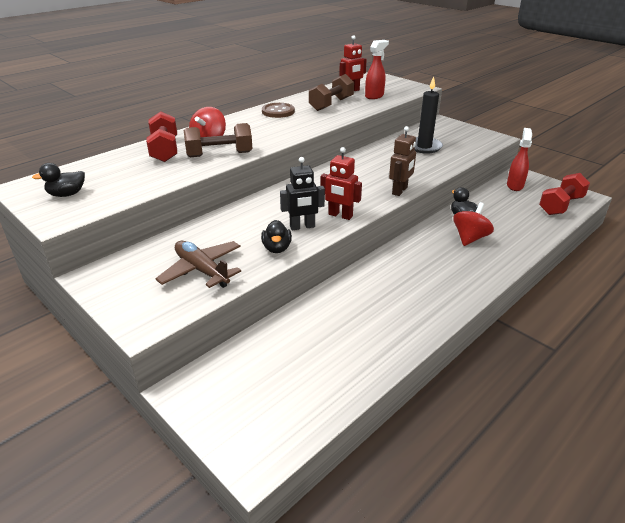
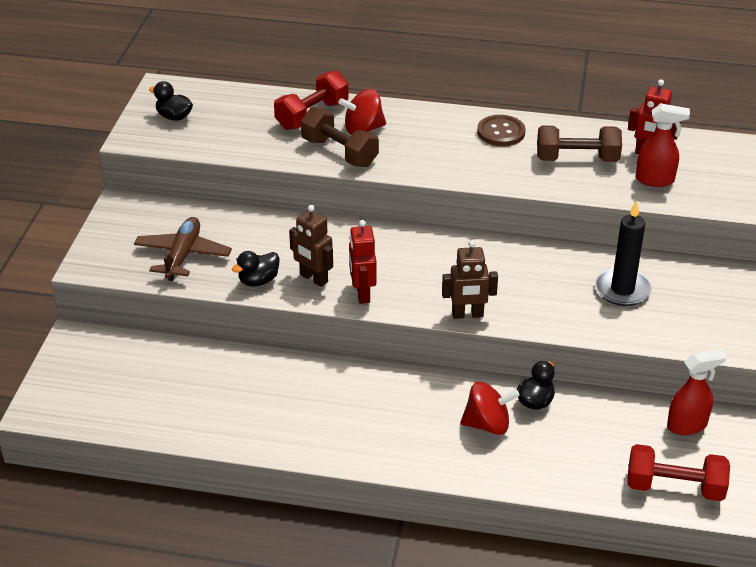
camera: 55 degrees right, 5 degrees up
black robot [280,157,325,230] -> brown robot [289,205,333,287]

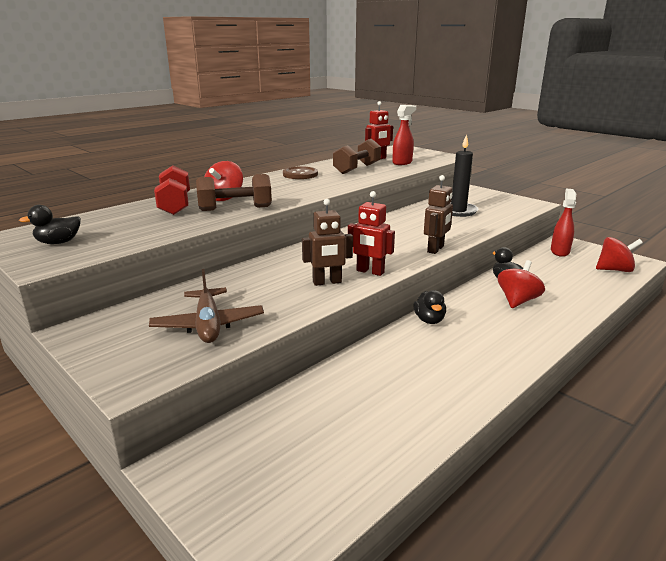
camera: 55 degrees left, 15 degrees down
brown plane [134,217,232,281] -> brown plane turned 150 degrees counterclockwise [149,269,264,343]
black duck [232,251,280,286] -> black duck moved to [414,290,446,324]
red dumbbell [627,444,730,501] -> red spinning top [596,237,643,272]

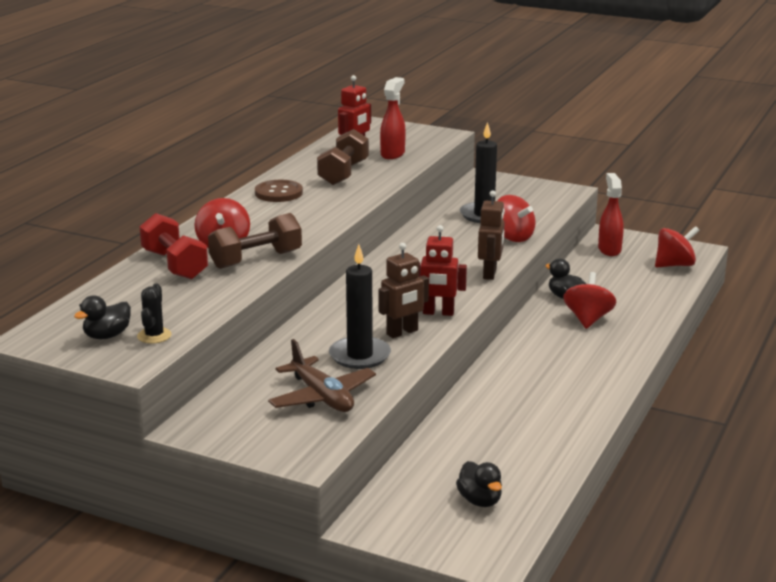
camera: 20 degrees left, 0 degrees up
black duck [414,290,446,324] -> black duck moved to [456,461,502,507]
none -> black cactus [137,283,172,343]
none -> black candle [329,244,391,369]
none -> red spinning top [497,195,536,242]

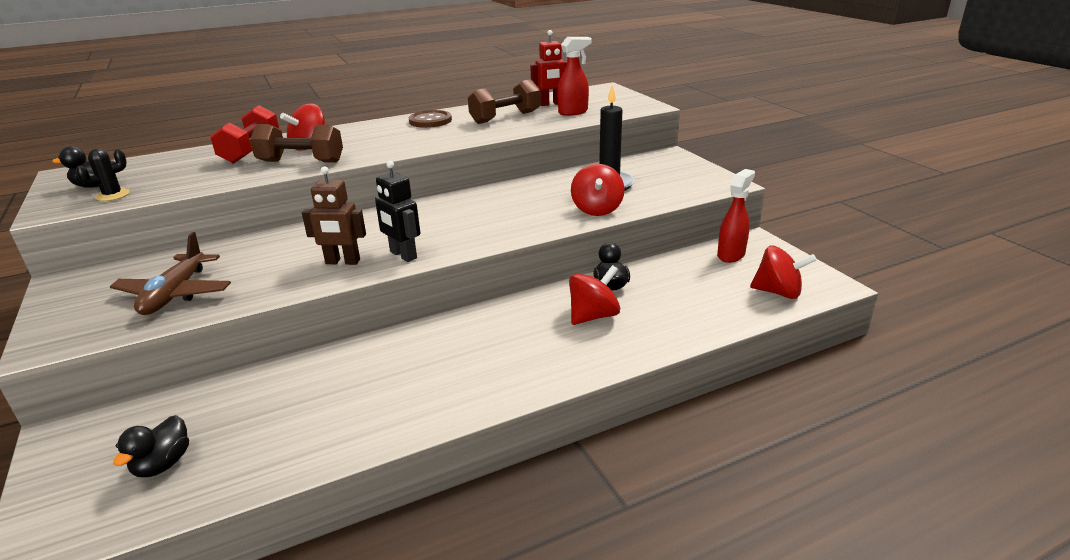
camera: 40 degrees right, 5 degrees up
black candle [329,244,391,369] -> none
red robot [419,225,467,316] -> black robot [375,161,420,262]
brown robot [478,190,505,280] -> none

